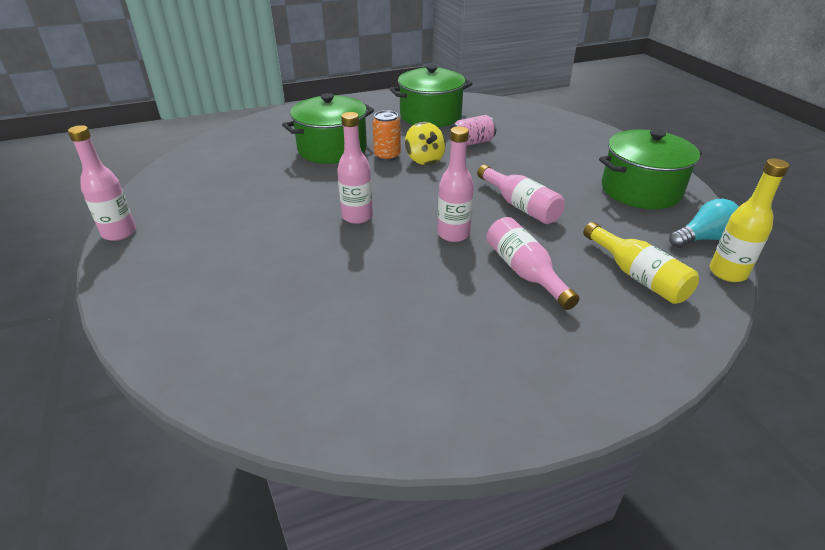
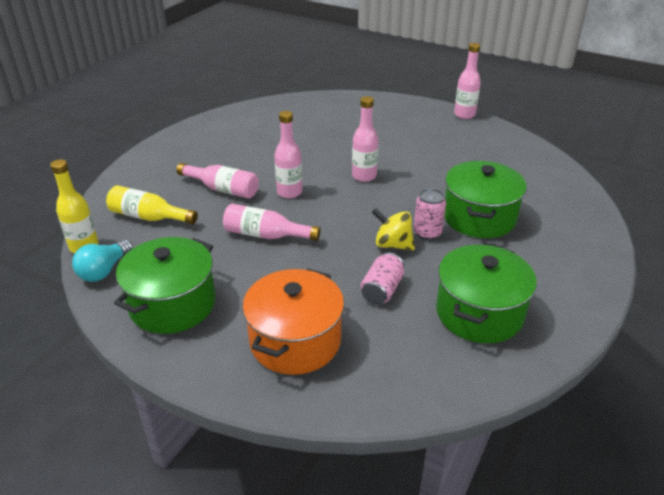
camera: 140 degrees right, 0 degrees up
orange can [372,110,401,161] -> pink can [414,189,446,240]
none -> orange pot [243,268,344,375]

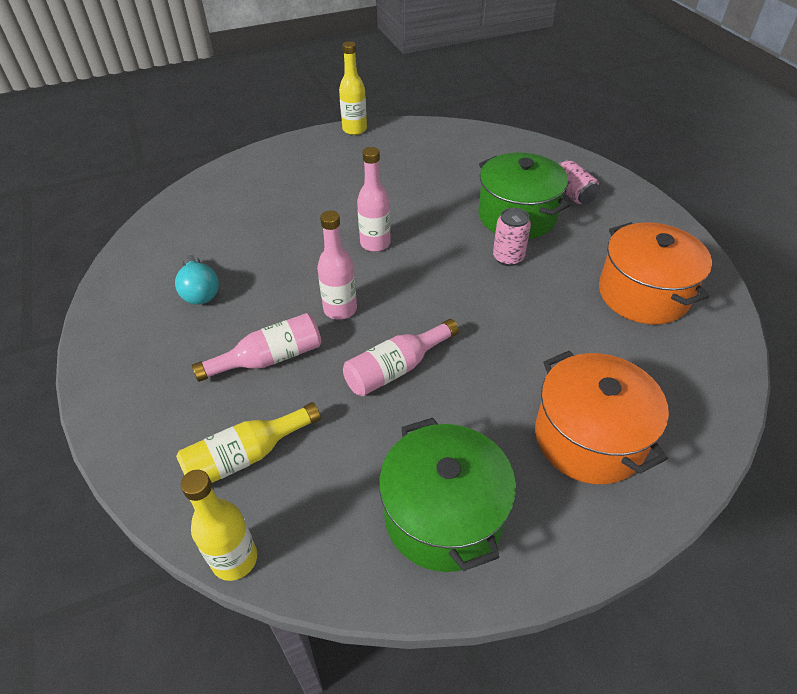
camera: 50 degrees left, 10 degrees up
turquoise light bulb [72,239,133,282] -> turquoise light bulb moved to [175,255,219,305]
pink can [360,253,404,304] -> pink can moved to [557,159,600,205]
yellow spinning top [372,208,415,250] -> none
green pot [436,245,537,343] -> orange pot [599,222,712,325]
pink bottle [454,43,481,119] -> yellow bottle [339,41,367,135]

